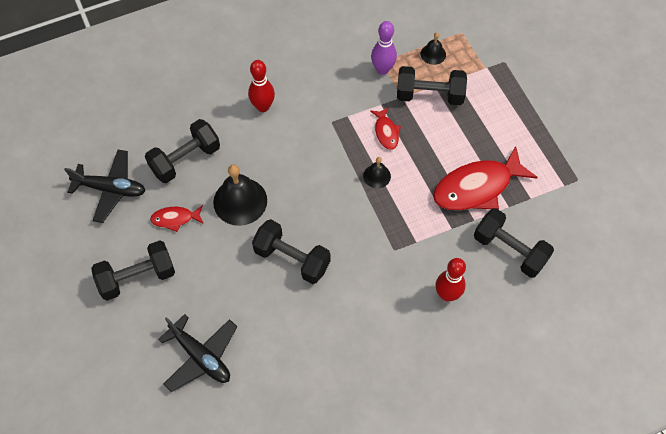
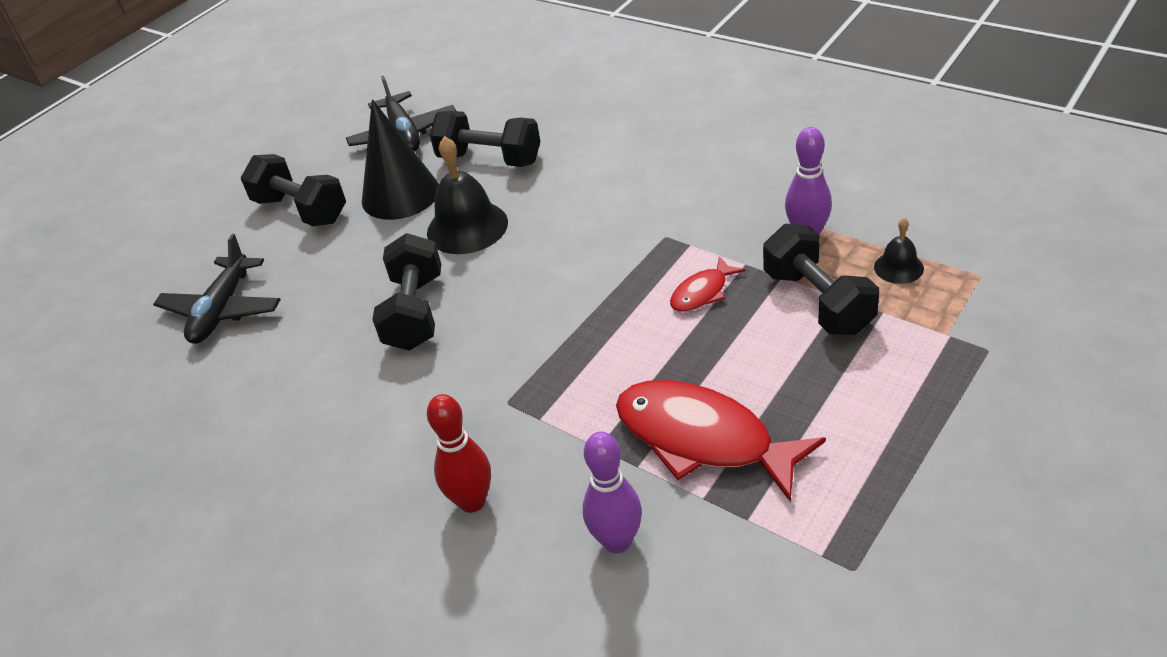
camera: 65 degrees right, 20 degrees down
red fish [150,205,204,232] -> black cone [362,99,439,220]
red bowling pin [248,60,275,112] -> none
black bell [363,157,391,188] -> none
black dumbbell [474,208,554,278] -> purple bowling pin [583,432,642,553]

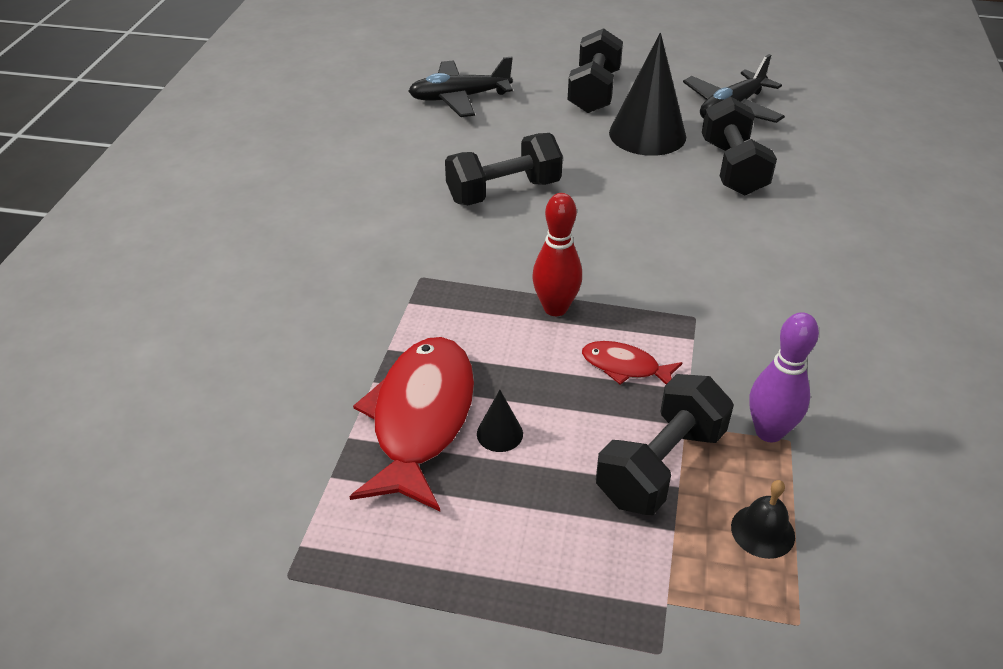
camera: 60 degrees right, 0 degrees up
black bell [427,136,508,254] -> none
red bowling pin [427,394,491,513] -> red bowling pin moved to [532,193,582,316]
purple bowling pin [583,432,642,553] -> none
none -> black cone [477,390,523,452]

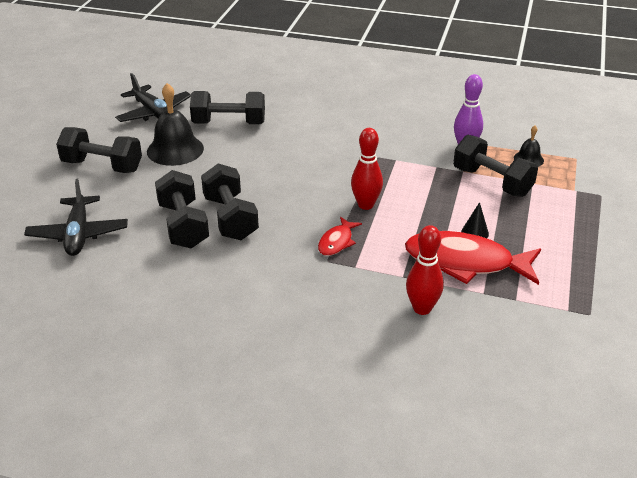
camera: 85 degrees left, 5 degrees down
red fish [582,341,683,385] -> red fish moved to [318,217,362,256]
black cone [609,33,686,156] -> black bell [147,83,204,166]
none -> black dumbbell [155,170,209,249]
none -> red bowling pin [406,225,444,315]

